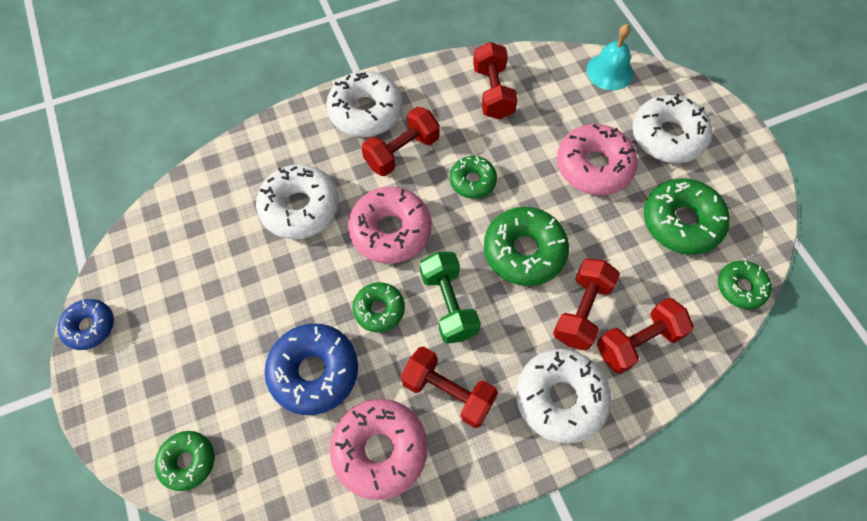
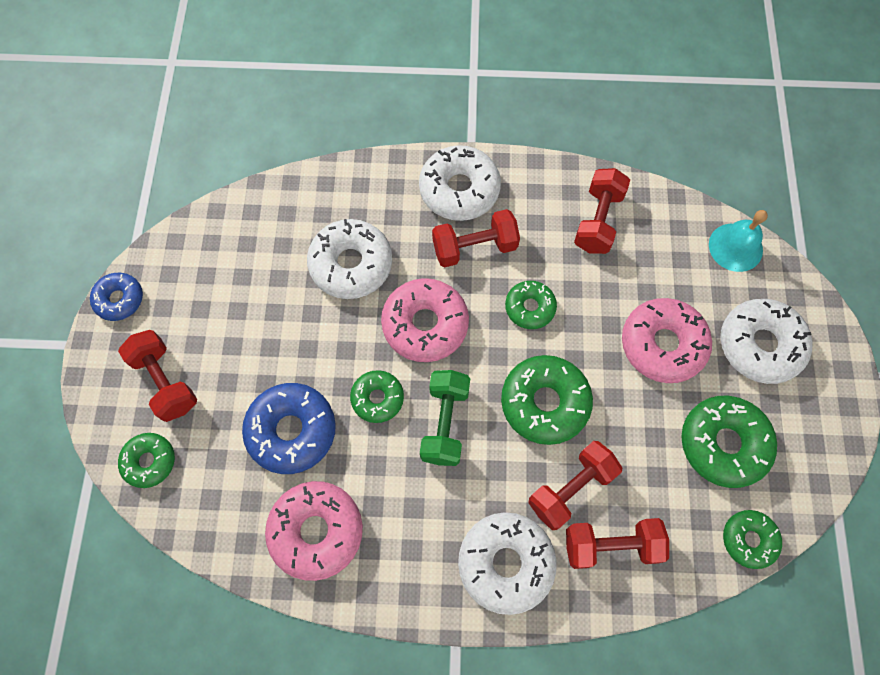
camera: 25 degrees right, 5 degrees up
red dumbbell [401,346,498,428] -> red dumbbell moved to [118,330,197,422]

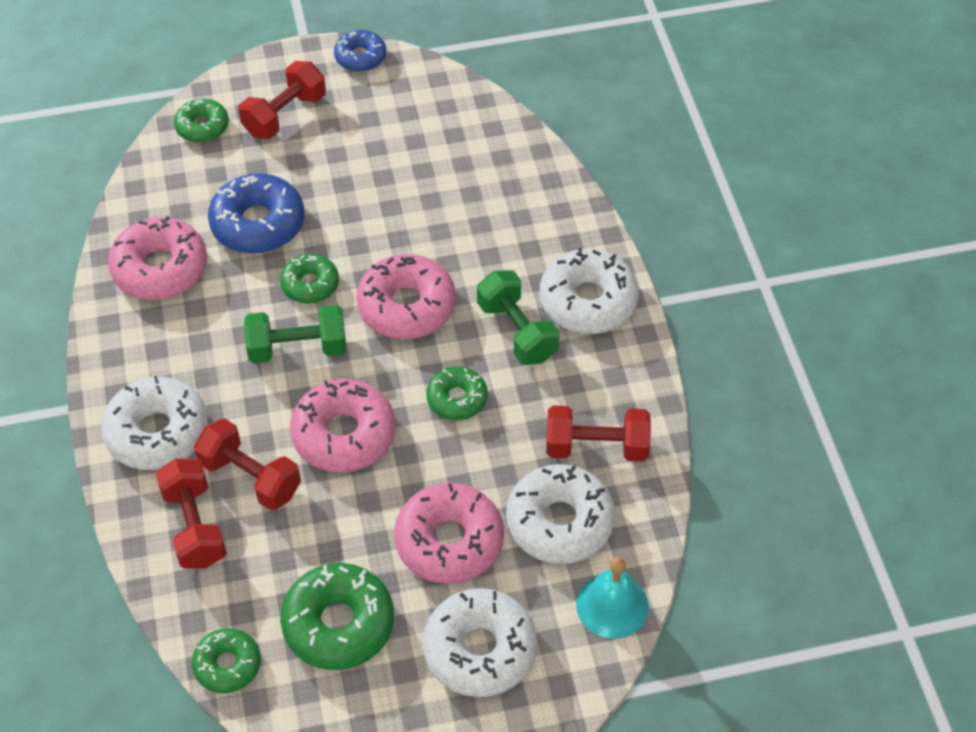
camera: 75 degrees right, 15 degrees down
white donut [307,219,392,299] -> white donut moved to [506,464,615,564]
red dumbbell [432,209,520,267] -> green dumbbell [477,270,559,365]
green donut [501,355,593,445] -> pink donut [290,379,396,473]

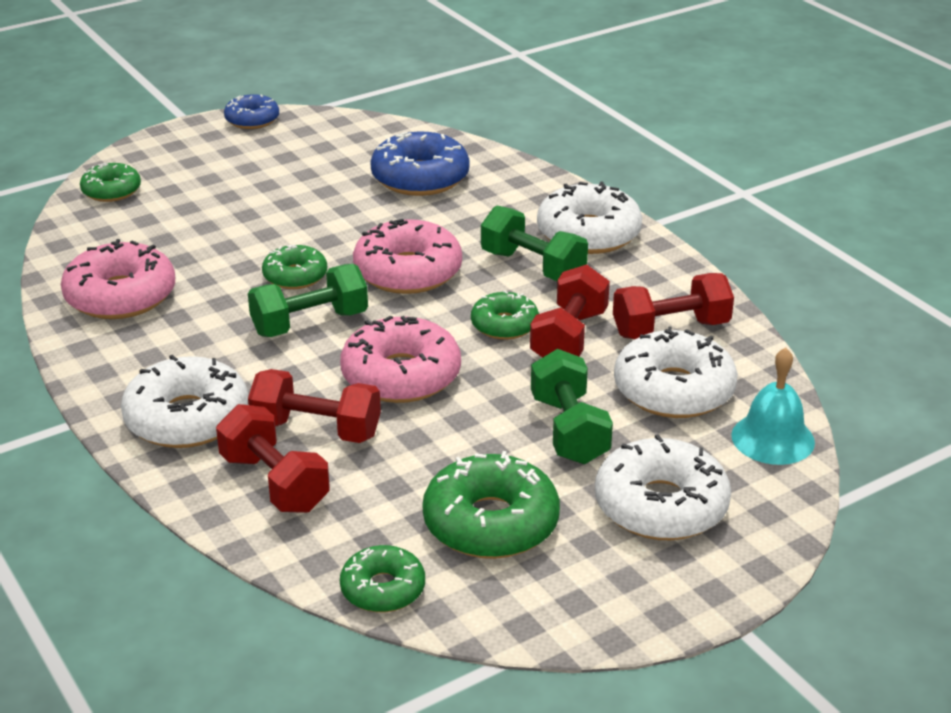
camera: 20 degrees left, 20 degrees down
blue donut [208,174,304,254] -> blue donut moved to [370,132,470,196]
red dumbbell [238,61,326,139] -> red dumbbell moved to [530,264,610,358]
pink donut [394,483,504,584] -> green dumbbell [531,349,613,464]

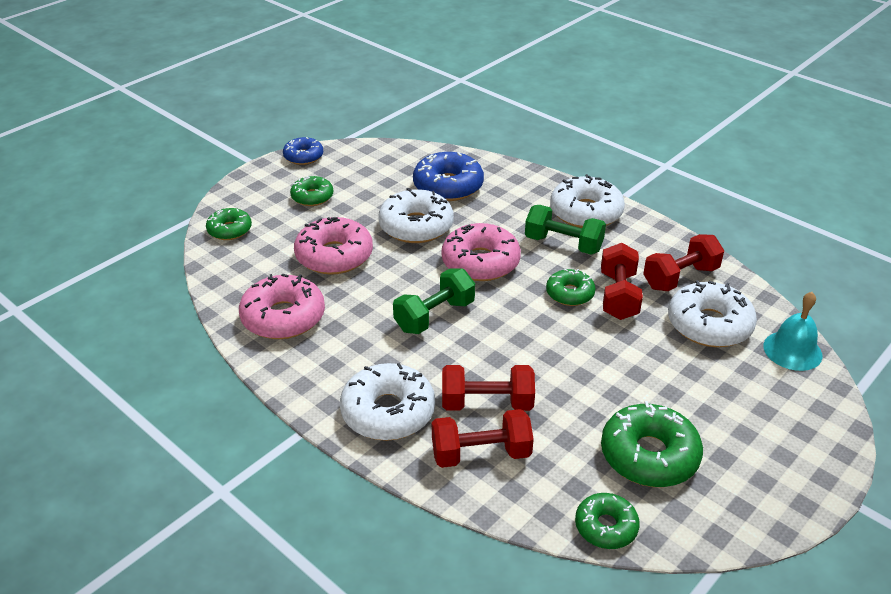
camera: 15 degrees left, 5 degrees up
red dumbbell [216,404,330,513] -> red dumbbell turned 45 degrees counterclockwise [432,409,534,468]
green donut [262,244,327,289] -> green donut moved to [290,176,333,206]
pink donut [340,315,461,403] -> pink donut moved to [294,217,373,275]
green dumbbell [531,349,613,464] -> none
white donut [595,434,731,540] -> white donut moved to [378,188,454,243]

